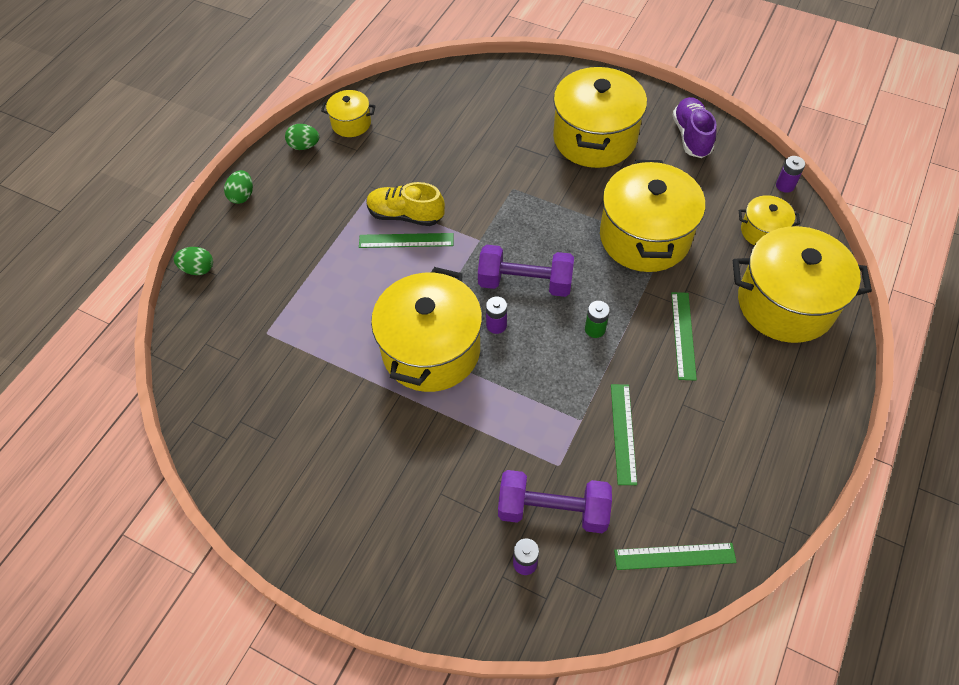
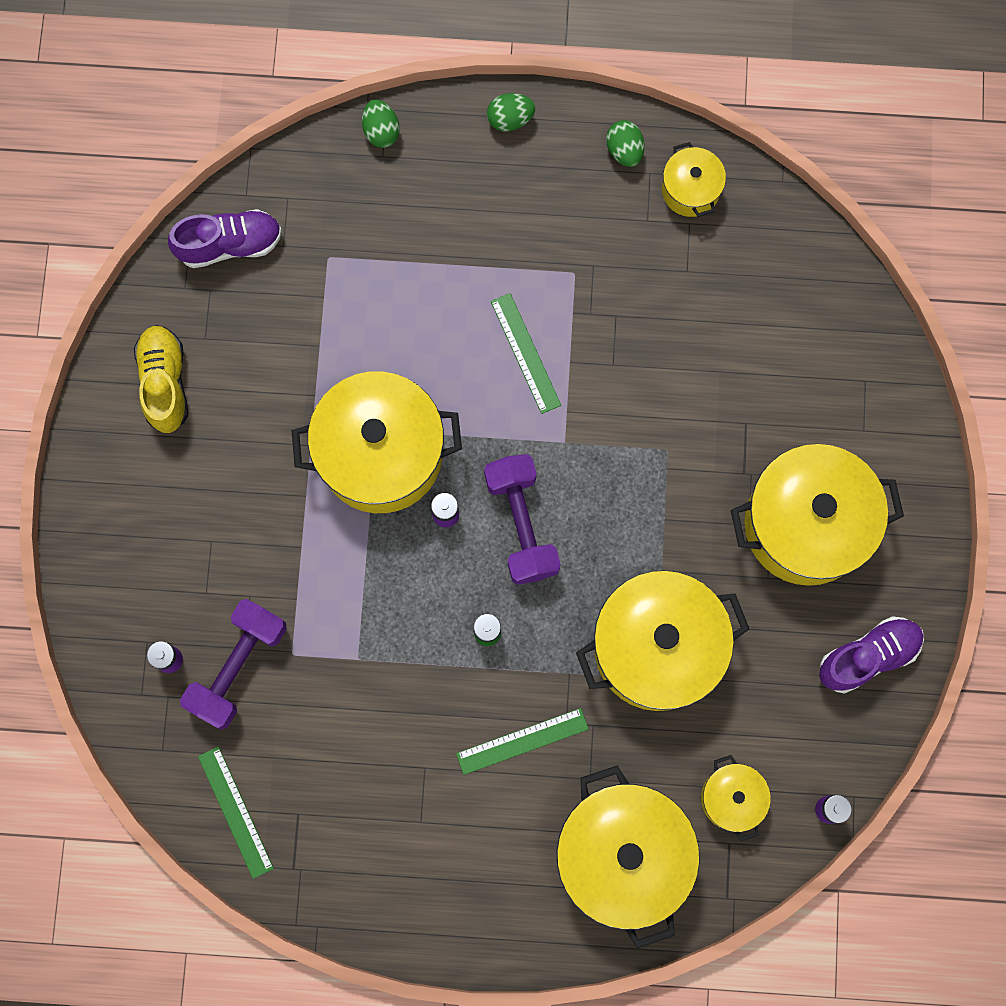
camera: 65 degrees right, 20 degrees up
yellow shoe [367,182,445,226] -> yellow shoe moved to [134,325,188,433]
purple dumbbell [498,470,612,533] -> purple dumbbell turned 45 degrees clockwise [180,599,287,730]
green ruler [611,384,637,485] -> none
none -> purple shoe [168,209,282,268]

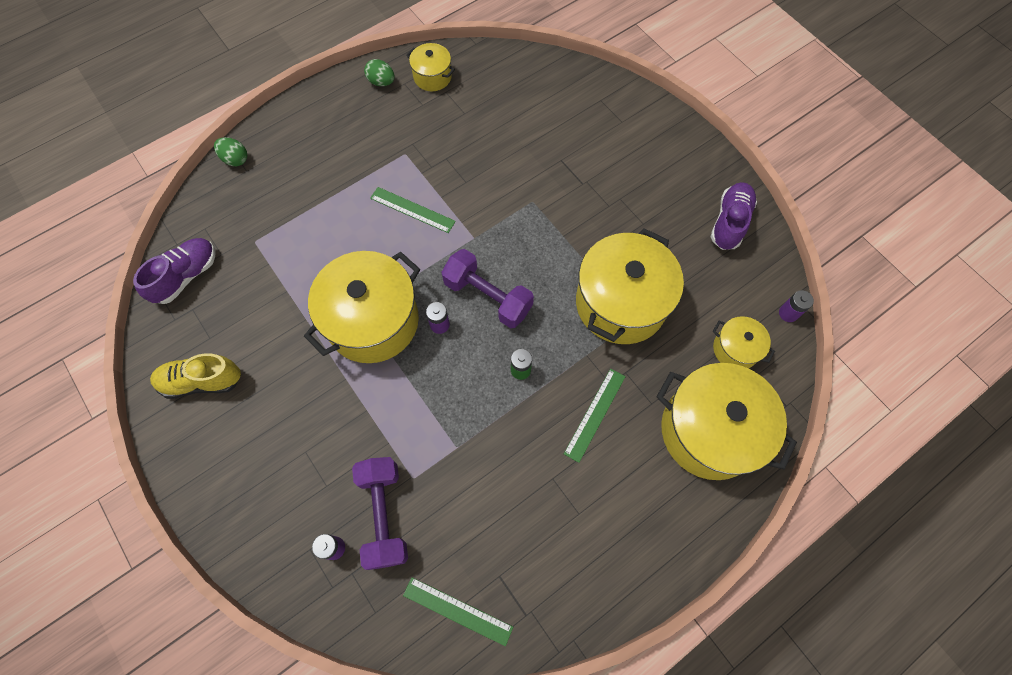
camera: 40 degrees left, 10 degrees down
yellow shoe [134,325,188,433] -> yellow shoe turned 45 degrees counterclockwise [150,353,241,399]
green egg [487,93,535,131] -> none
yellow pot [731,444,904,586] -> none

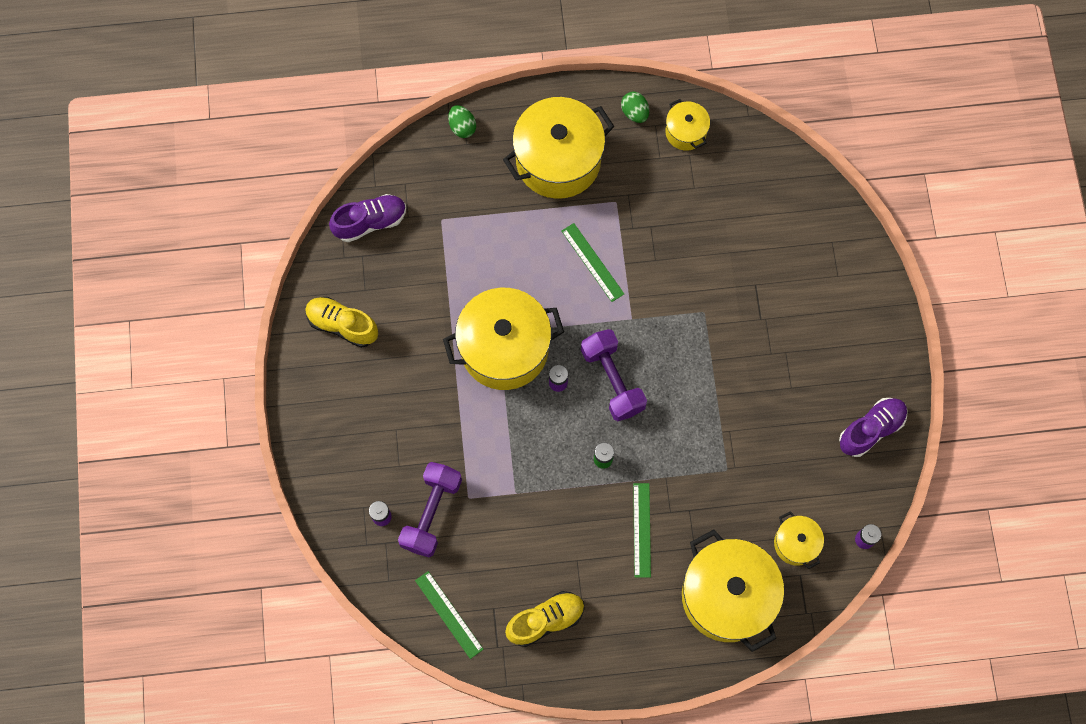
camera: 30 degrees right, 5 degrees up
green ruler [564,369,626,463] -> green ruler turned 60 degrees counterclockwise [633,483,651,578]
yellow pot [576,228,684,344] -> yellow pot moved to [503,97,614,199]
none -> yellow shoe [505,591,585,647]

